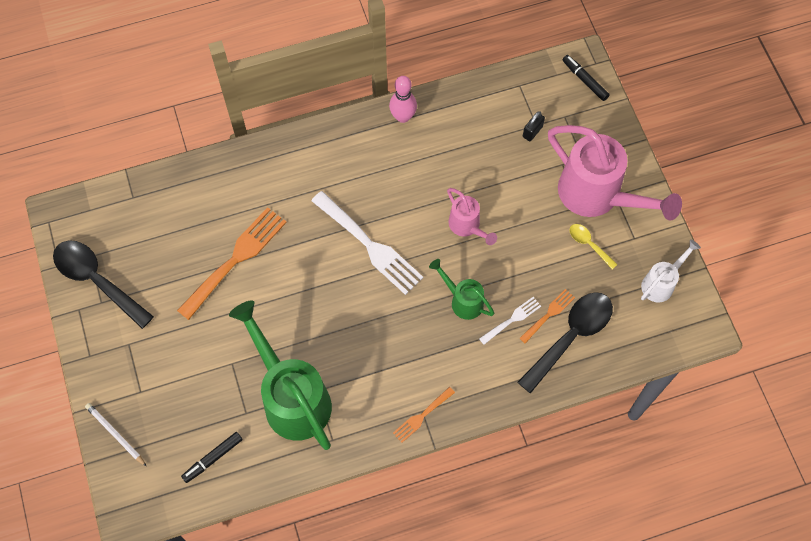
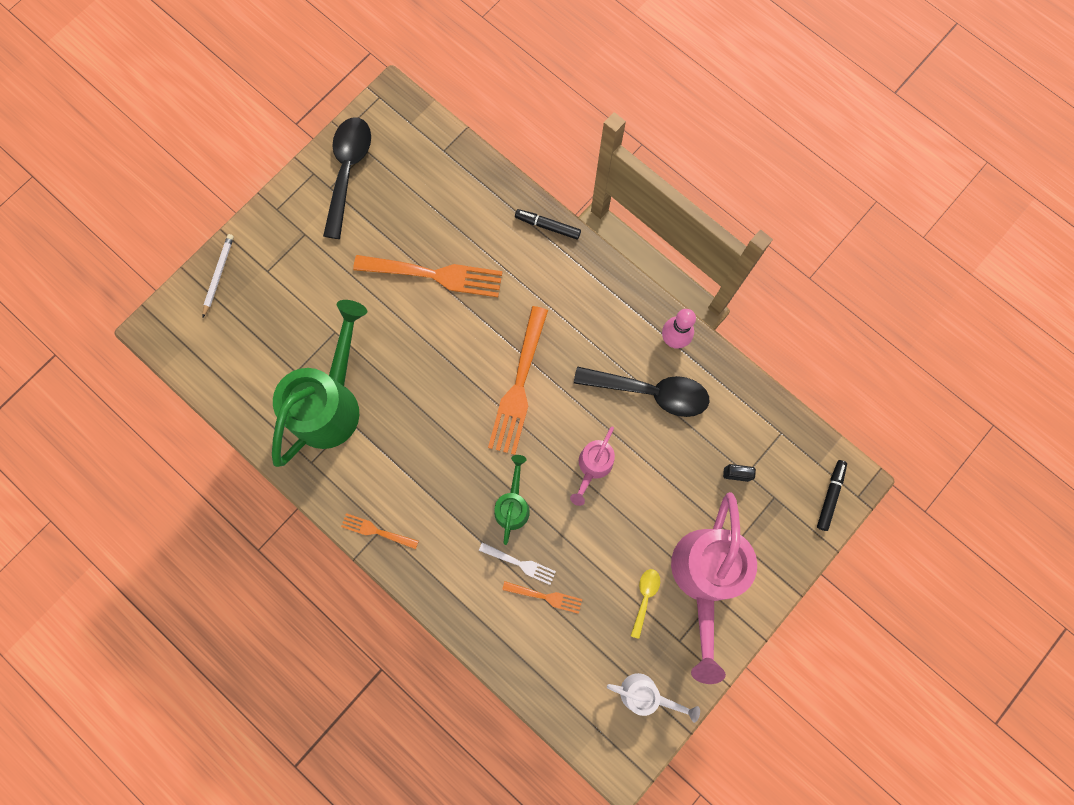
camera: 60 degrees right, 10 degrees up
black marker [181,432,243,483] -> black marker moved to [515,209,581,240]
white fork [311,191,423,295] -> orange fork [488,306,548,455]
black spoon [518,292,613,394] -> black spoon moved to [574,366,709,417]

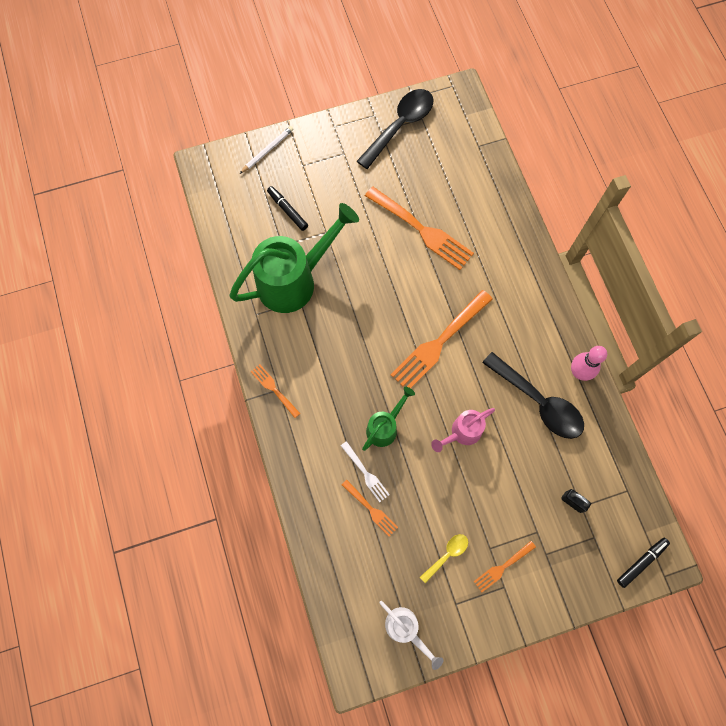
camera: 30 degrees right, 5 degrees down
black marker [515,209,581,240] -> black marker moved to [267,186,308,231]
pink watering can [671,492,757,684] -> orange fork [474,541,536,592]

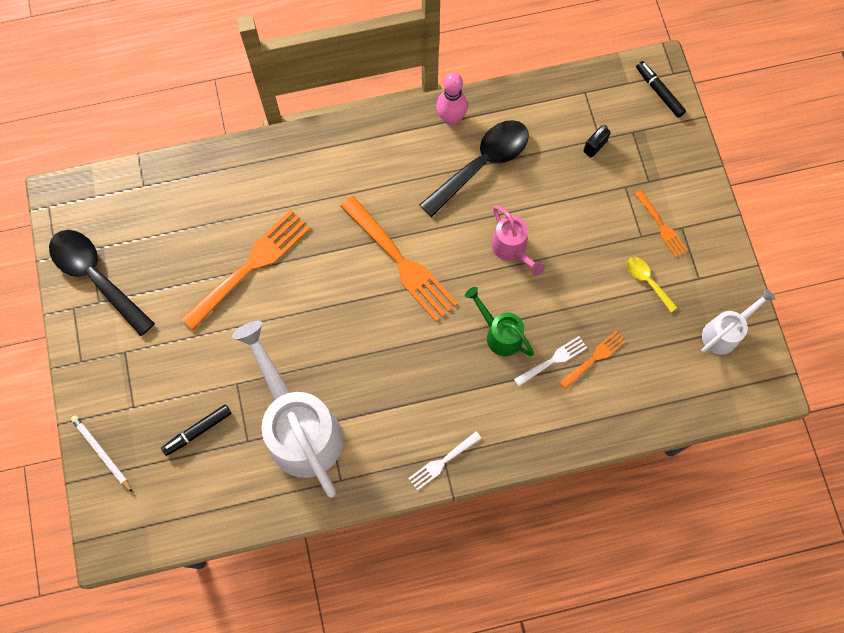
camera: 85 degrees left, 0 degrees up
green watering can [229,203,359,313] -> white watering can [232,321,343,497]
orange fork [251,364,301,418] -> white fork [408,431,482,491]

